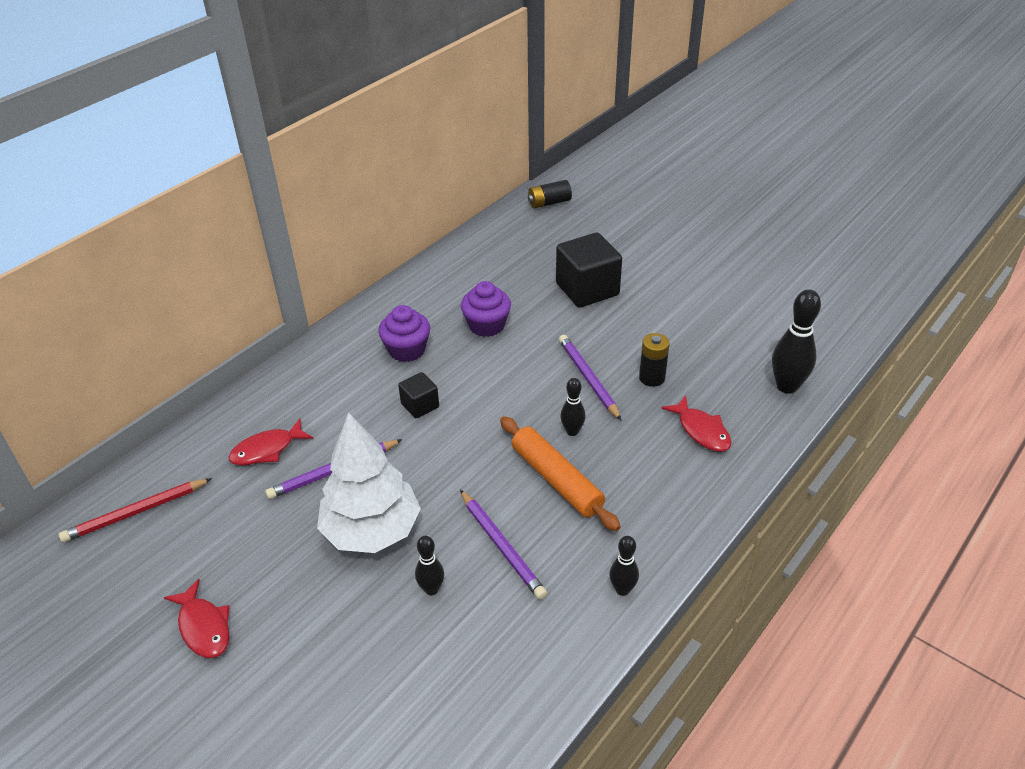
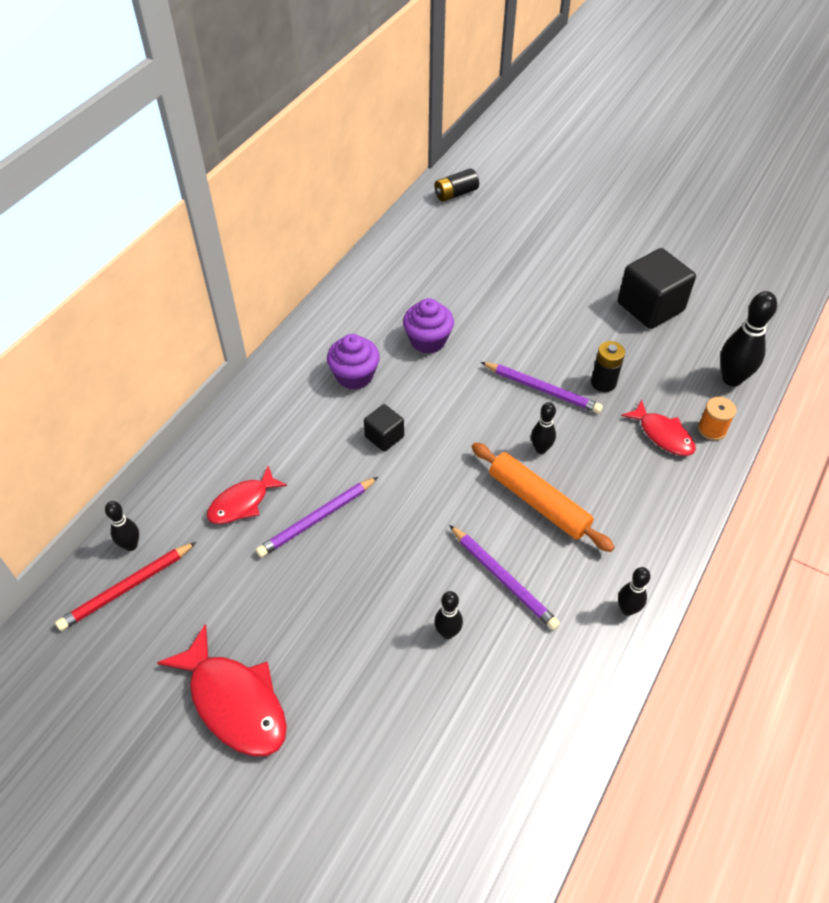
camera: 10 degrees left, 10 degrees up
red fish [164,579,230,658] -> red fish [157,624,287,756], size x1.62
white tree [317,412,421,553] -> none
black cube [556,233,622,308] -> black cube moved to [618,248,696,329]
purple pencil [559,335,622,421] -> purple pencil turned 150 degrees clockwise [481,362,603,413]
none -> black bowling pin [105,501,139,551]
none -> orange spool [698,397,737,440]

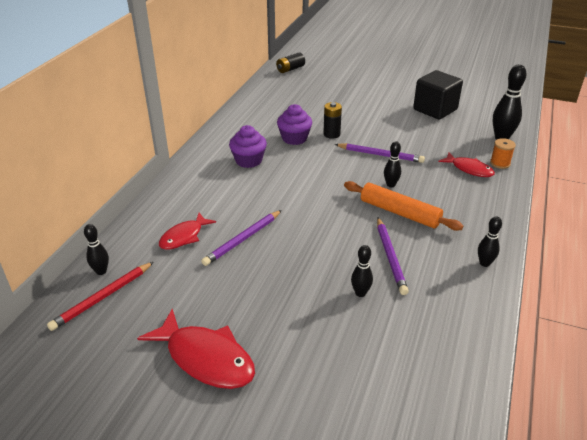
camera: 10 degrees left, 15 degrees down
black cube [364,404,404,452] -> none
purple pencil [449,525,560,630] -> purple pencil turned 45 degrees clockwise [377,218,409,295]
black battery [591,341,625,392] -> black battery moved to [323,102,342,139]

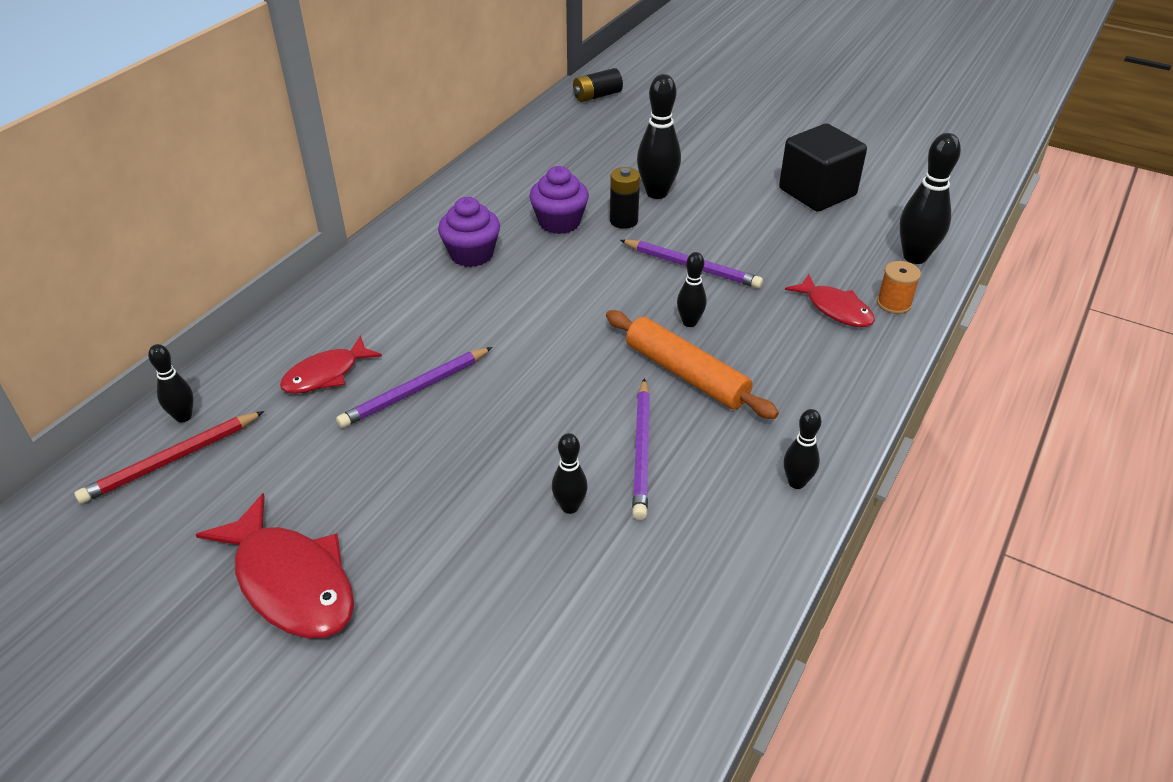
camera: 10 degrees right, 5 degrees up
none -> black bowling pin [637,74,681,199]

